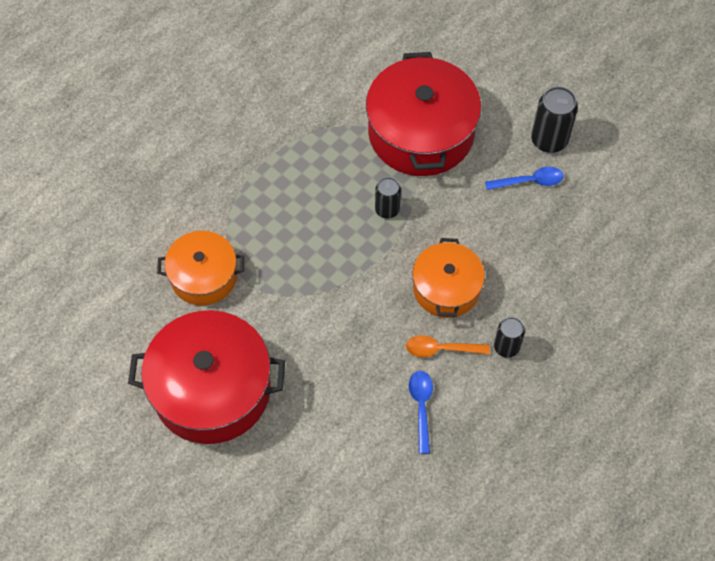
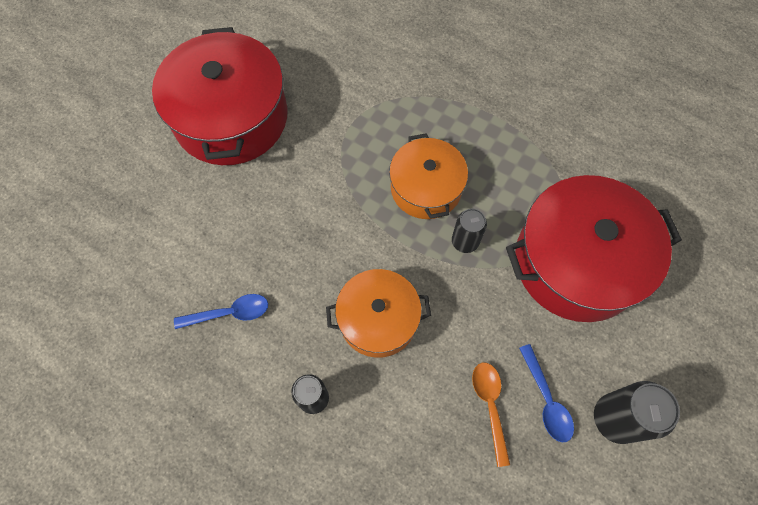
camera: 80 degrees right, 5 degrees up
orange pot [157,231,244,306] -> orange pot moved to [389,133,468,219]
orange spoon [406,335,490,357] -> orange spoon moved to [472,362,510,467]

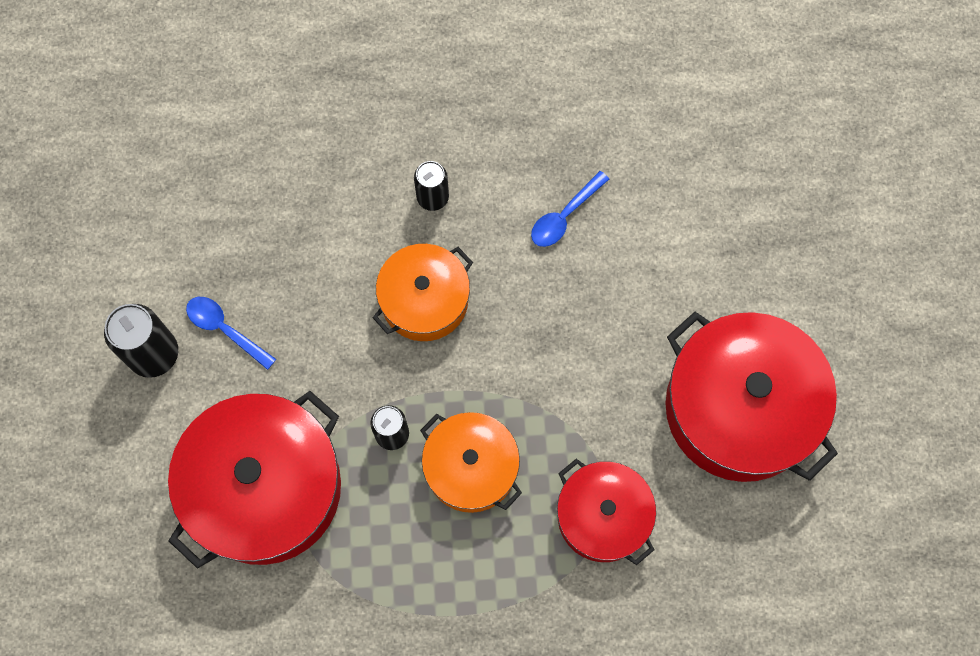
camera: 145 degrees right, 5 degrees up
orange spoon [472,362,510,467] -> none
none -> red pot [557,459,656,565]

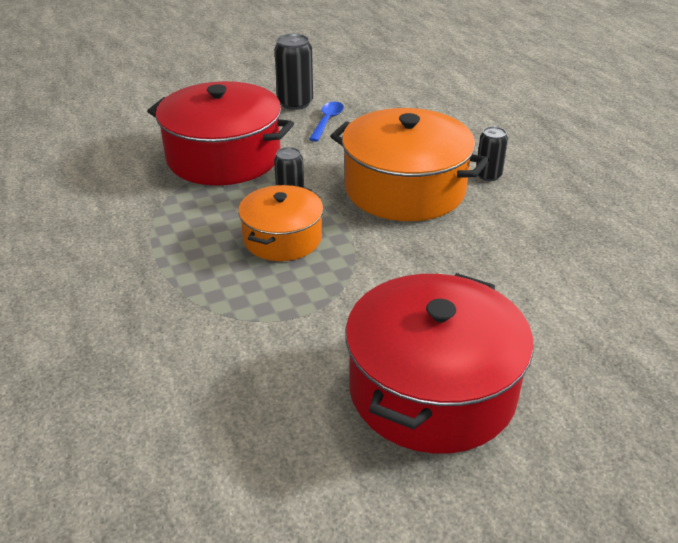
camera: 70 degrees right, 35 degrees down
orange pot [373,244,473,341] -> orange pot [330,108,489,221], size x1.68
blue spoon [531,171,609,247] -> none
red pot [557,459,656,565] -> none

